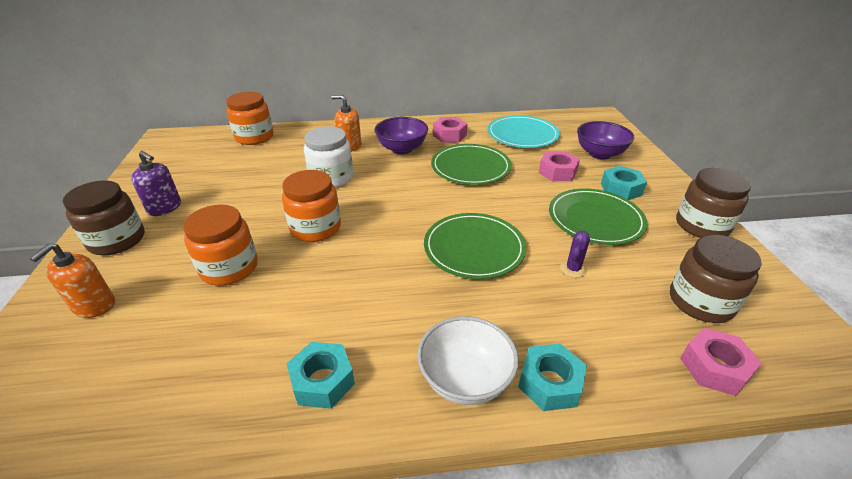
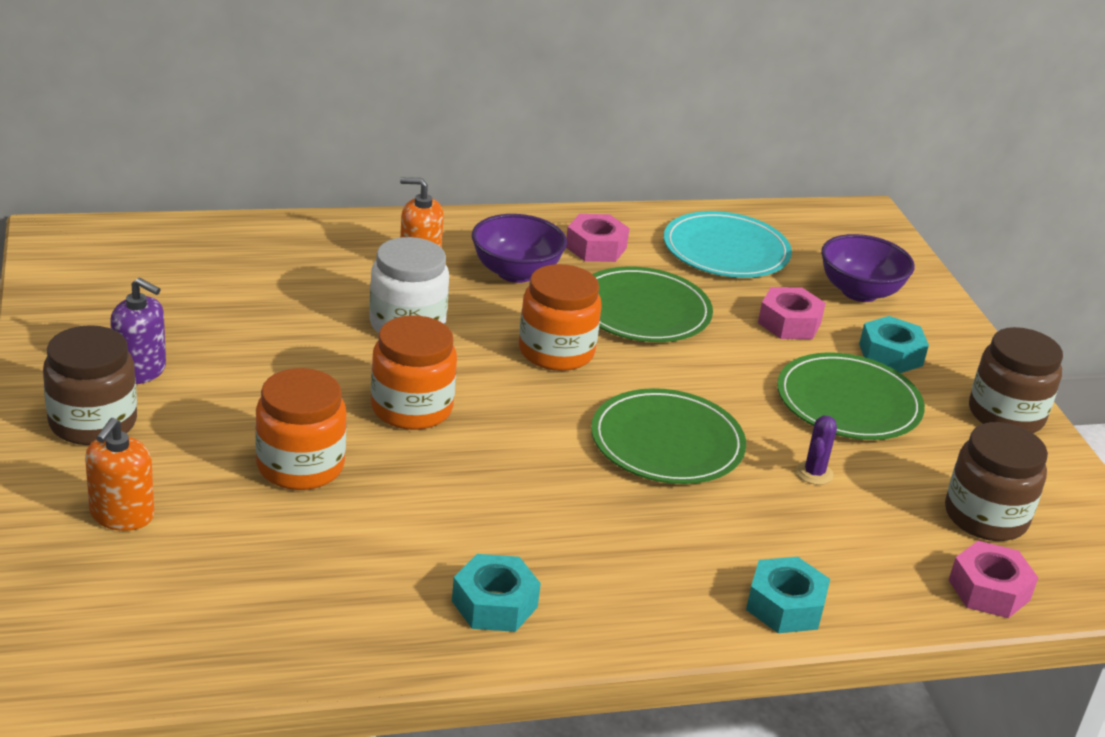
camera: 10 degrees left, 5 degrees down
orange jar [226,92,274,145] -> orange jar moved to [519,264,602,371]
white bowl [417,316,519,405] -> none

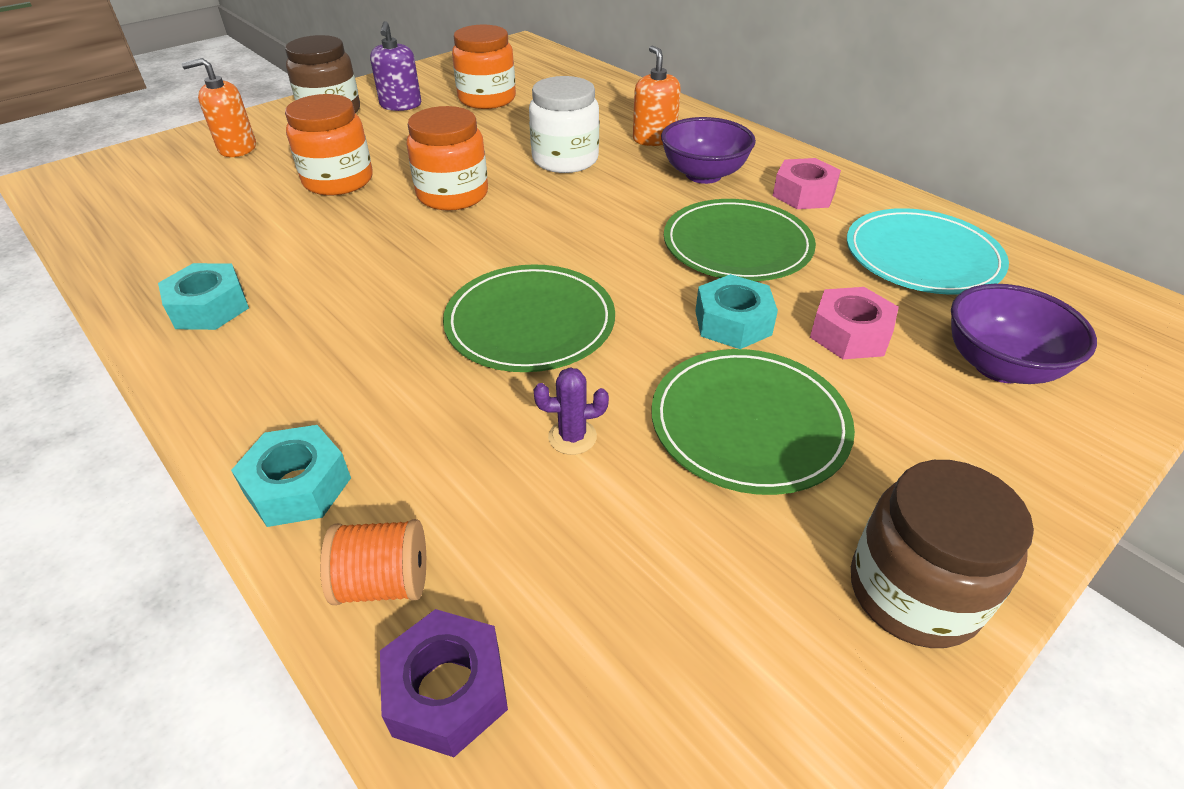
camera: 65 degrees right, 10 degrees up
orange jar [519,264,602,371] -> orange jar moved to [452,25,516,109]
turquoise nut [859,316,929,373] -> turquoise nut moved to [695,274,778,349]
brown jar [945,422,1048,541] -> none
pink nut [949,541,1038,618] -> purple nut [380,609,508,757]
none -> orange spool [320,519,426,605]

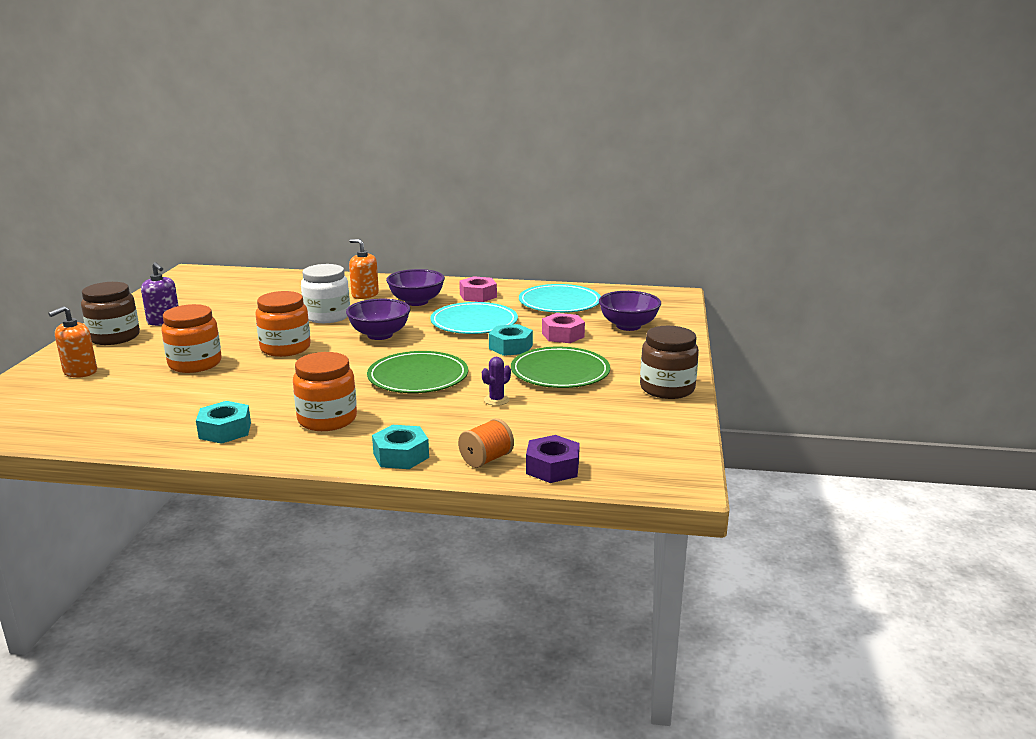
camera: 40 degrees left, 20 degrees down
orange jar [452,25,516,109] -> orange jar moved to [293,352,357,431]
green plate [664,199,816,281] -> turquoise plate [430,302,518,334]
none -> purple bowl [346,299,411,340]

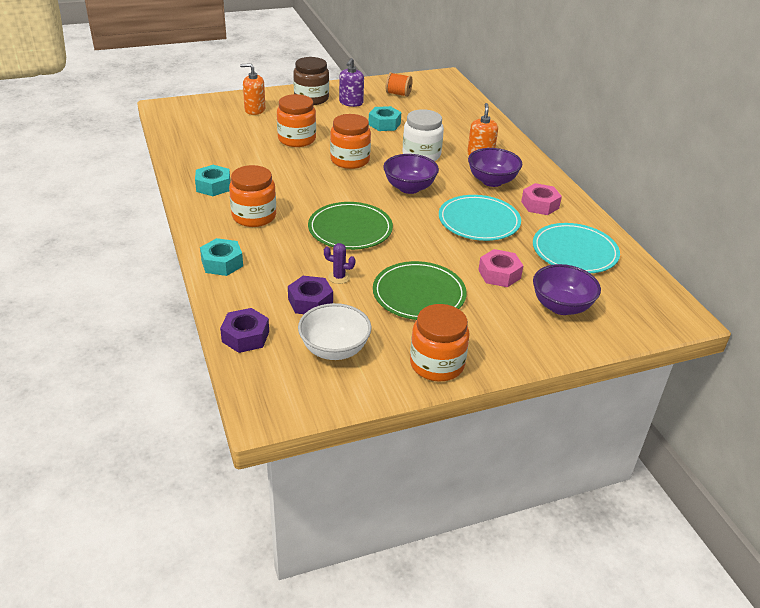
camera: 60 degrees right, 15 degrees up
orange spool [458,418,514,468] -> orange spool moved to [386,72,412,97]
turquoise nut [489,324,533,356] -> turquoise nut moved to [369,106,401,131]
brown jar [640,326,699,399] -> orange jar [410,304,470,381]
none -> purple nut [288,276,333,314]
none -> white bowl [298,303,371,360]

